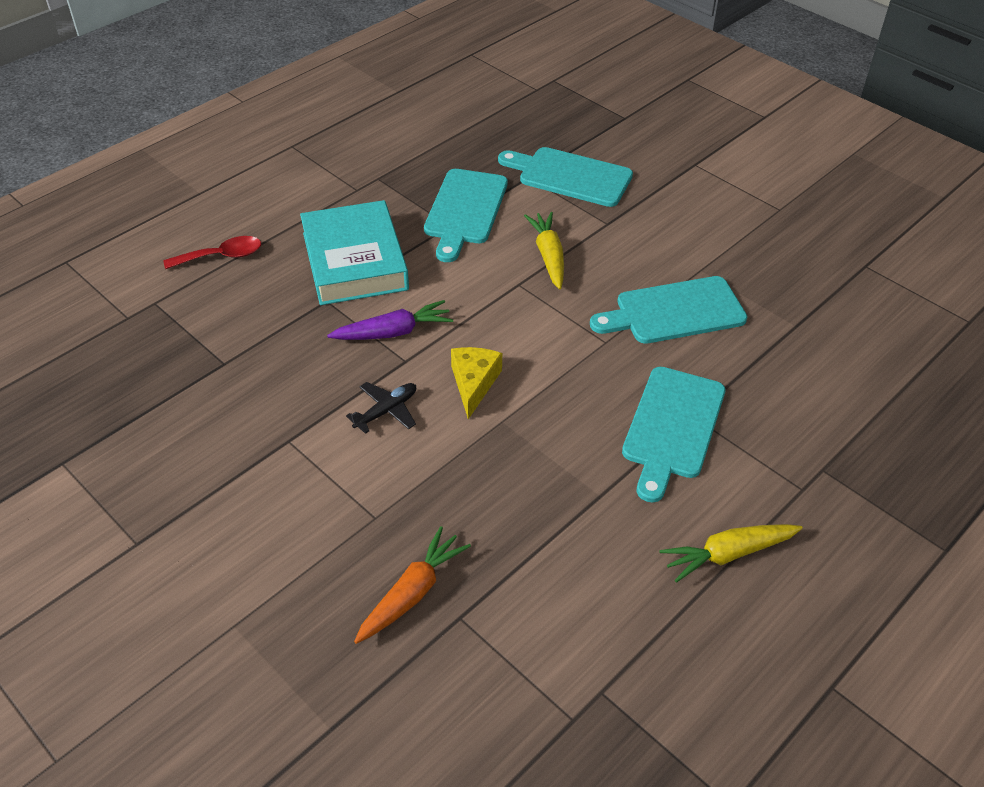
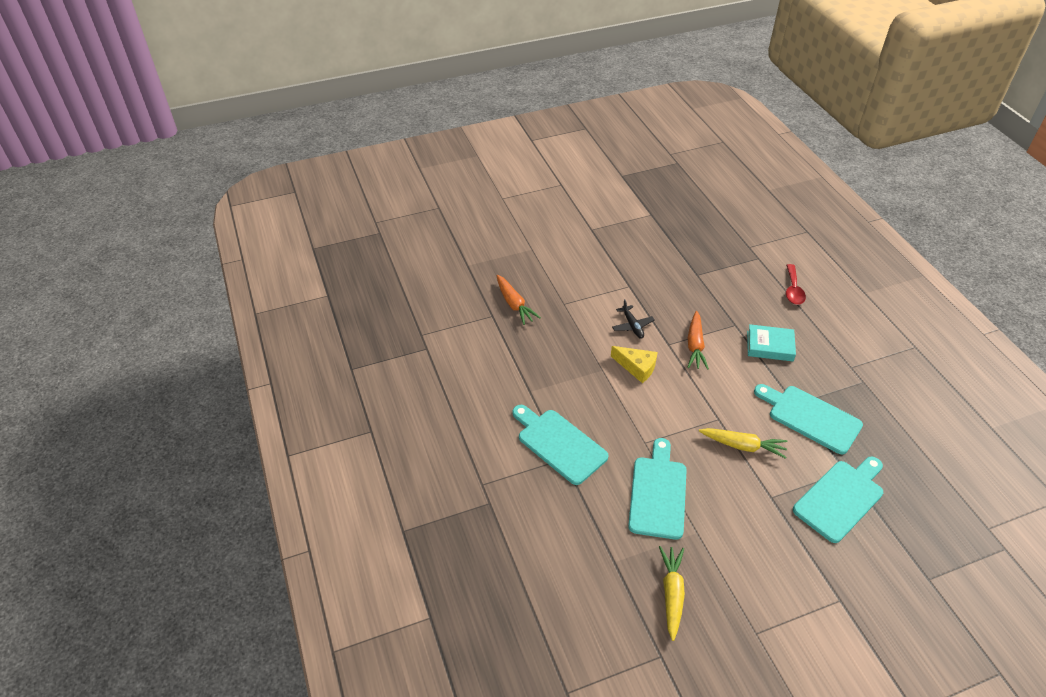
camera: 115 degrees right, 0 degrees up
turquoise book [300,200,409,305] -> turquoise book [747,324,796,361], size x0.59
purple carrot [327,300,453,340] -> orange carrot [687,311,709,370]
yellow carrot [659,524,803,583] -> yellow carrot moved to [659,546,685,641]

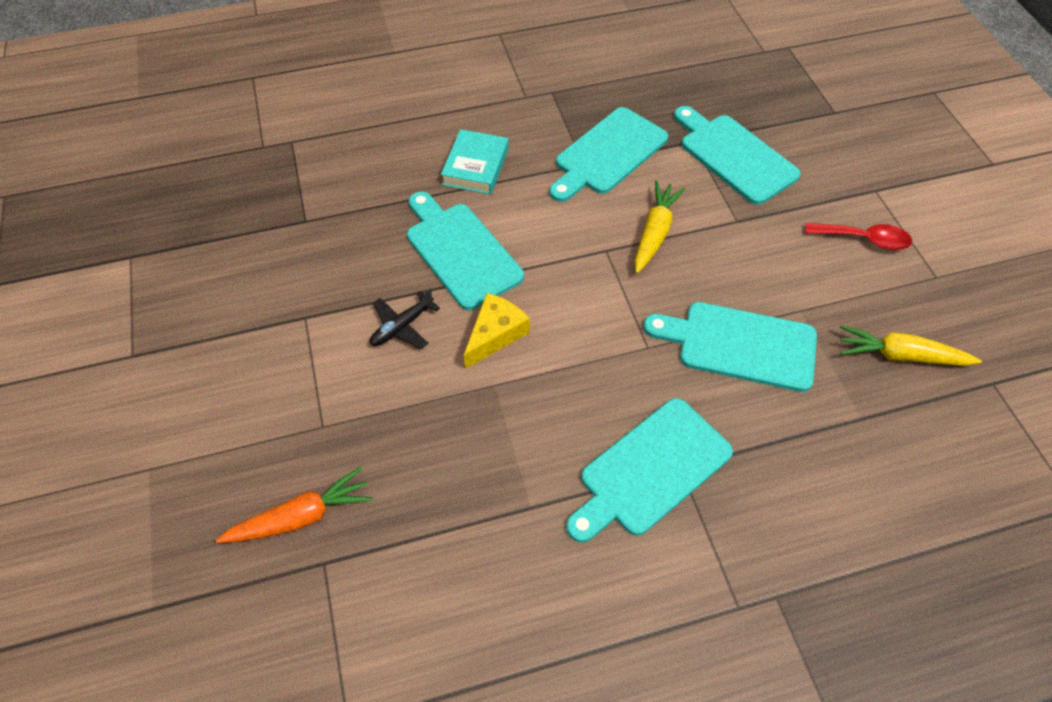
camera: 85 degrees left, 10 degrees up
black plane [612,299,655,339] -> black plane turned 150 degrees clockwise [370,288,440,349]
orange carrot [687,311,709,370] -> turquoise cutting board [407,192,524,310]
red spoon [786,264,806,305] -> red spoon moved to [805,223,912,250]

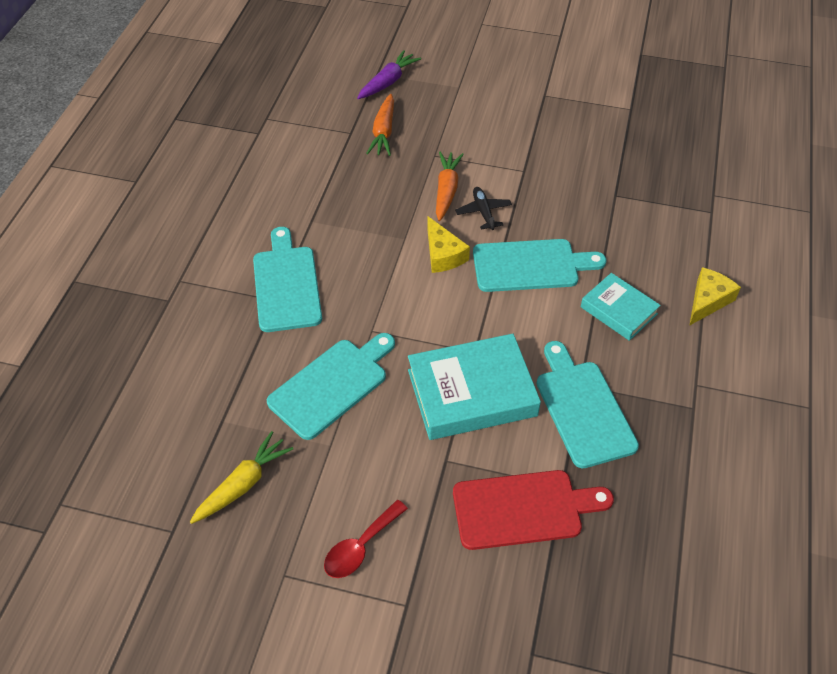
camera: 120 degrees right, 5 degrees down
yellow carrot [635,180,685,273] -> turquoise book [408,334,541,440]
turquoise cutting board [674,106,801,205] -> red cutting board [453,470,614,550]
none -> purple carrot [357,50,421,99]
none -> orange carrot [436,151,464,221]
none -> yellow cheese [689,267,741,326]

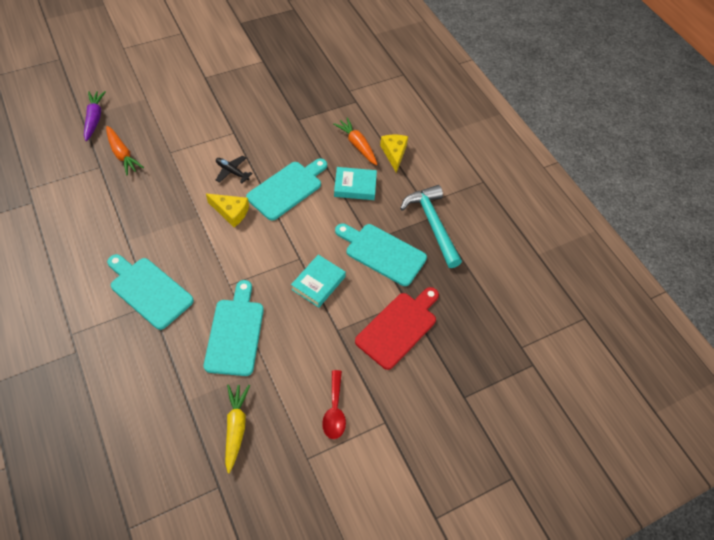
camera: 45 degrees left, 5 degrees up
turquoise book [408,334,541,440] -> turquoise book [291,255,346,308], size x0.59
orange carrot [436,151,464,221] -> orange carrot moved to [333,117,378,165]
none -> turquoise hammer [400,185,462,268]

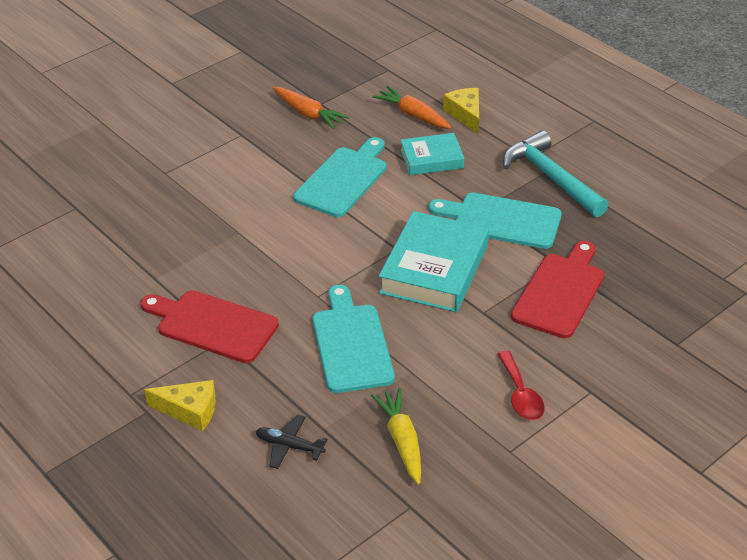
camera: 10 degrees left, 15 degrees down
purple carrot [84,91,106,141] -> none
orange carrot [106,126,144,175] -> orange carrot moved to [273,87,349,129]
turquoise cutting board [107,254,194,330] -> red cutting board [140,290,279,363]
yellow cheese [206,194,249,227] -> yellow cheese moved to [144,380,216,431]
black plane [216,156,253,183] -> black plane moved to [256,415,328,469]
turquoise book [291,255,346,308] -> turquoise book [379,211,489,312], size x1.70

